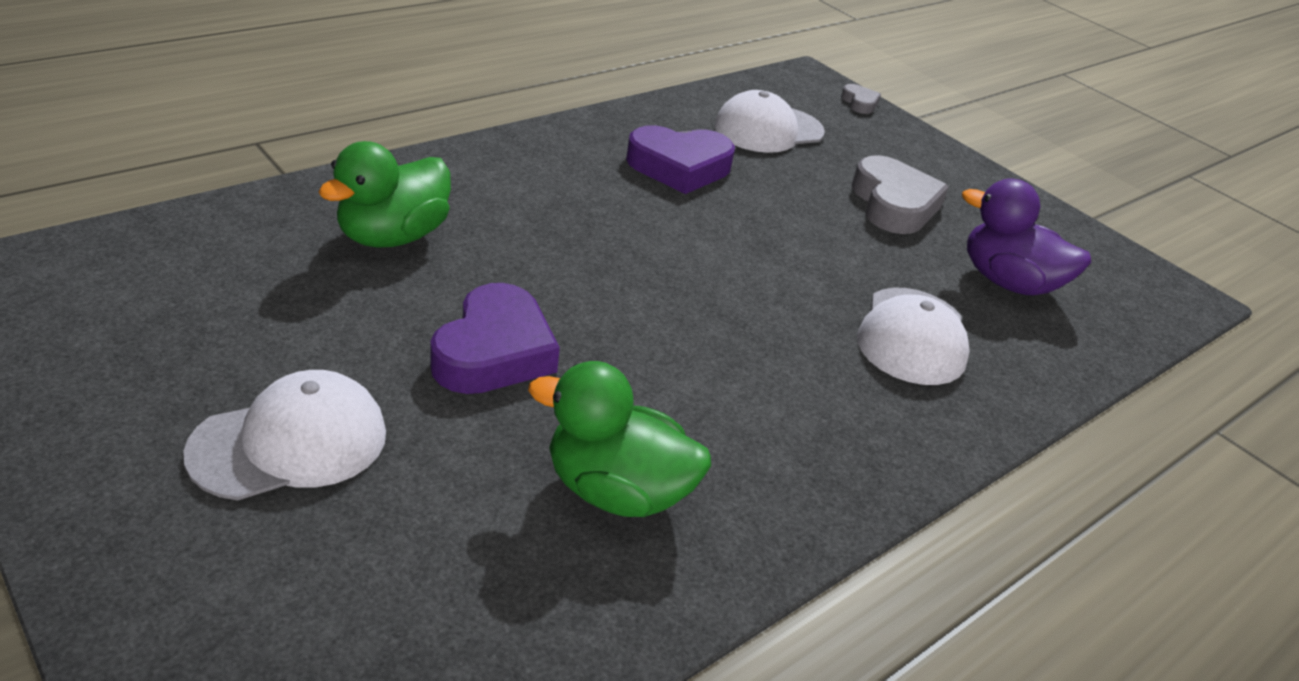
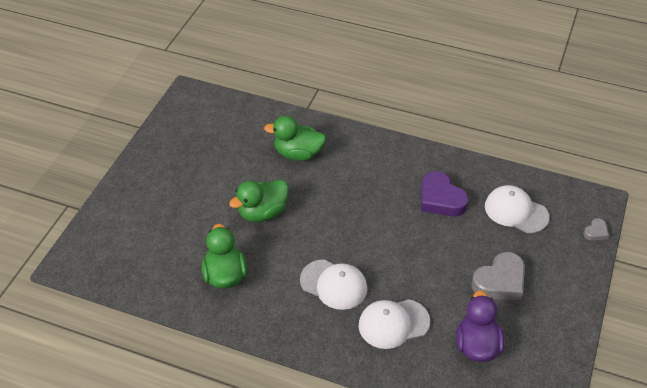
camera: 65 degrees right, 10 degrees up
white cap [183,370,386,500] -> white cap moved to [300,259,367,310]
purple heart [430,283,560,394] -> green duck [229,180,289,222]

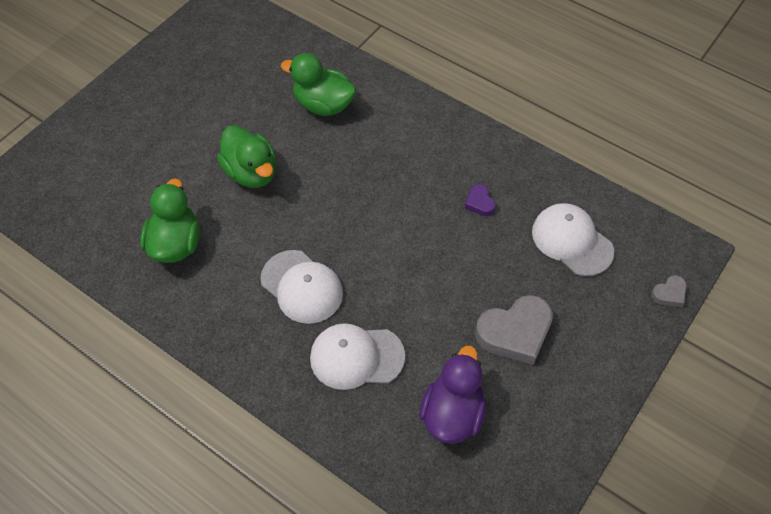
camera: 15 degrees right, 10 degrees up
green duck [229,180,289,222] -> green duck turned 105 degrees counterclockwise [217,125,276,188]
purple heart [421,171,469,216] -> purple heart [465,184,496,216], size x0.48

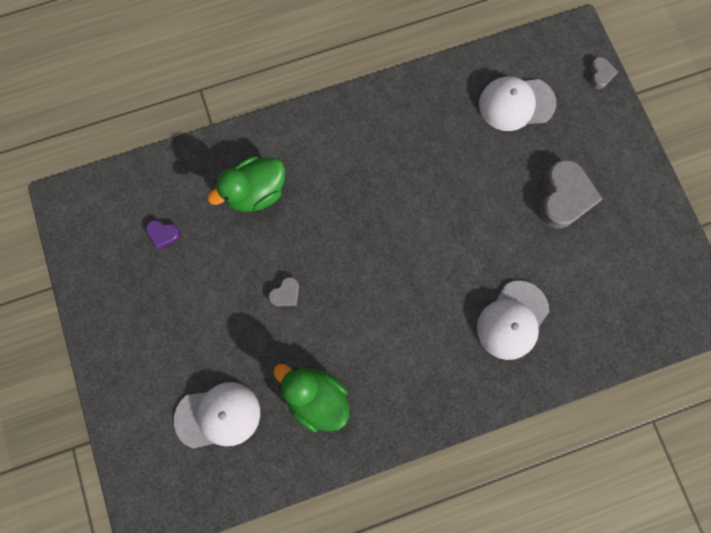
camera: 55 degrees left, 20 degrees up
green duck [217,125,276,188] -> grey heart [268,277,299,307]
white cap [261,250,343,324] -> white cap moved to [174,382,260,449]
purple duck [419,346,486,444] -> none
purple heart [465,184,496,216] -> purple heart moved to [146,220,181,249]

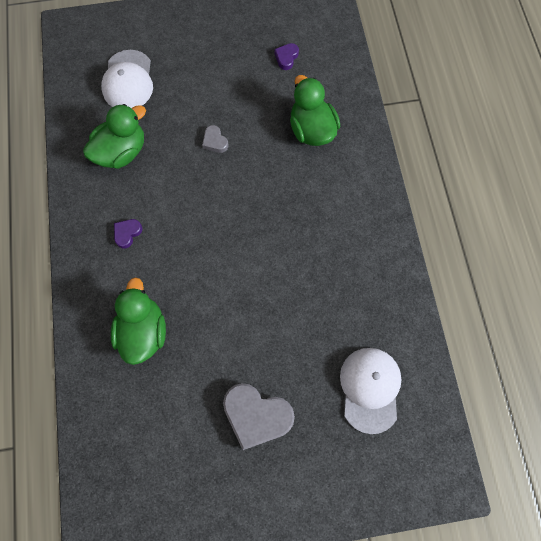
camera: 100 degrees right, 5 degrees down
white cap [477,281,549,360] -> green duck [111,277,166,365]
grey heart [590,57,618,89] -> none
none -> purple heart [114,219,142,249]

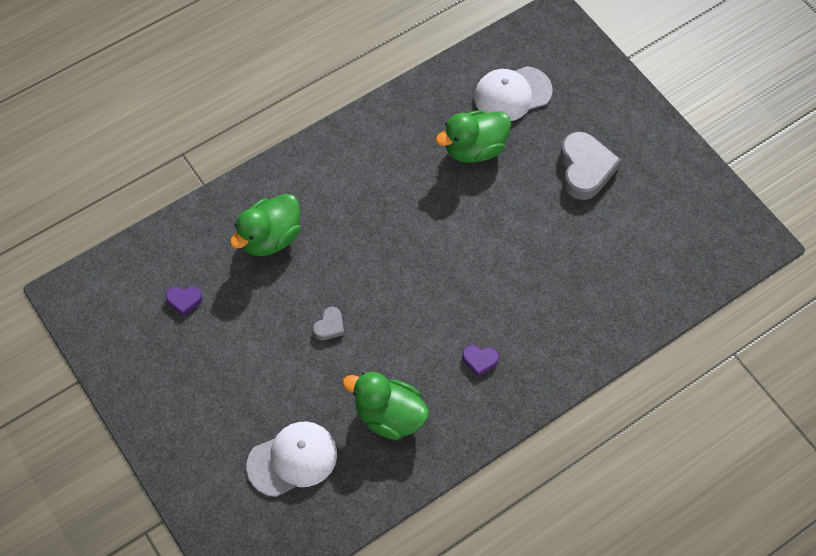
camera: 115 degrees left, 10 degrees down
green duck [111,277,166,365] -> green duck moved to [436,110,511,163]

